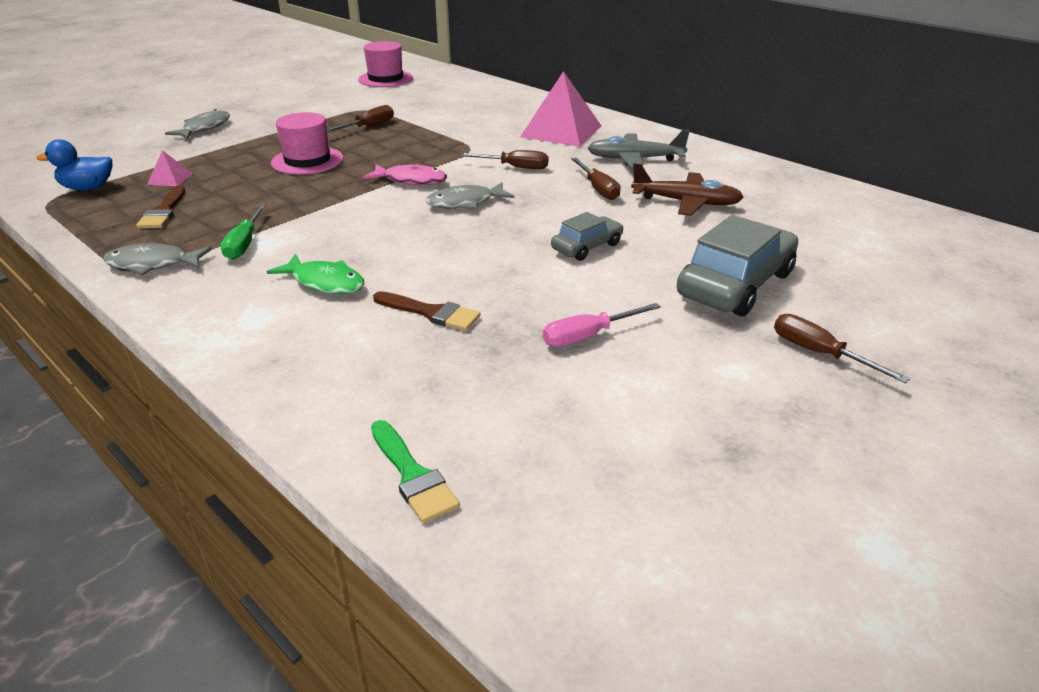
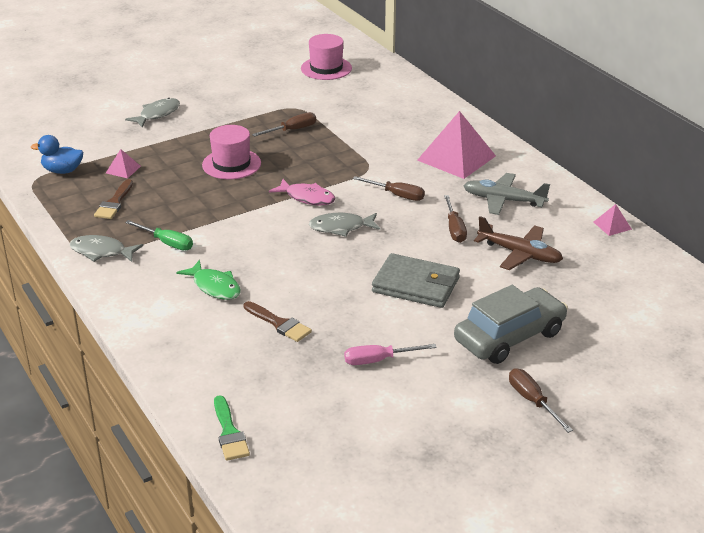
camera: 15 degrees right, 0 degrees up
green screwdriver [220,204,266,260] -> green screwdriver turned 75 degrees counterclockwise [125,220,193,250]
grey car [551,212,624,261] -> grey wallet [372,253,460,308]
none -> pink pyramid [594,204,632,236]

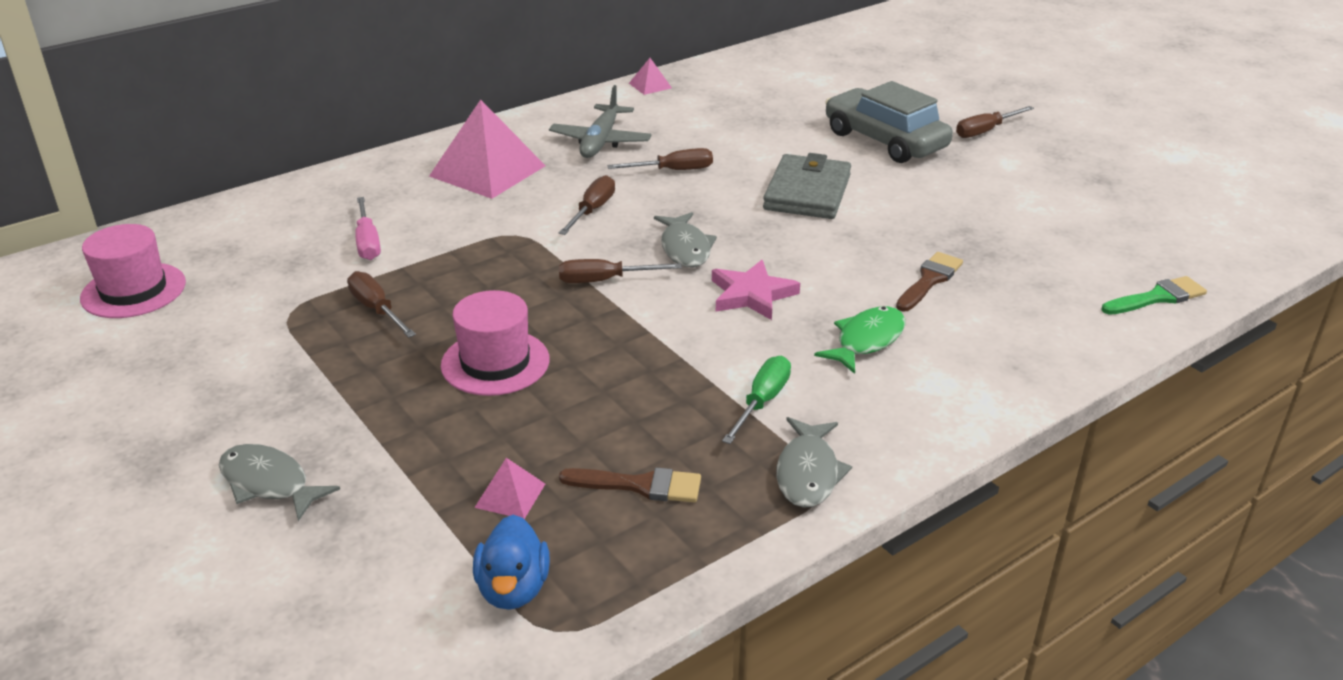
camera: 95 degrees left, 0 degrees up
pink fish [269,179,335,205] -> brown screwdriver [559,259,682,283]
pink screwdriver [344,344,437,365] -> pink screwdriver moved to [355,197,381,260]
brown plane [474,216,563,270] -> none
none -> pink star [712,260,800,320]

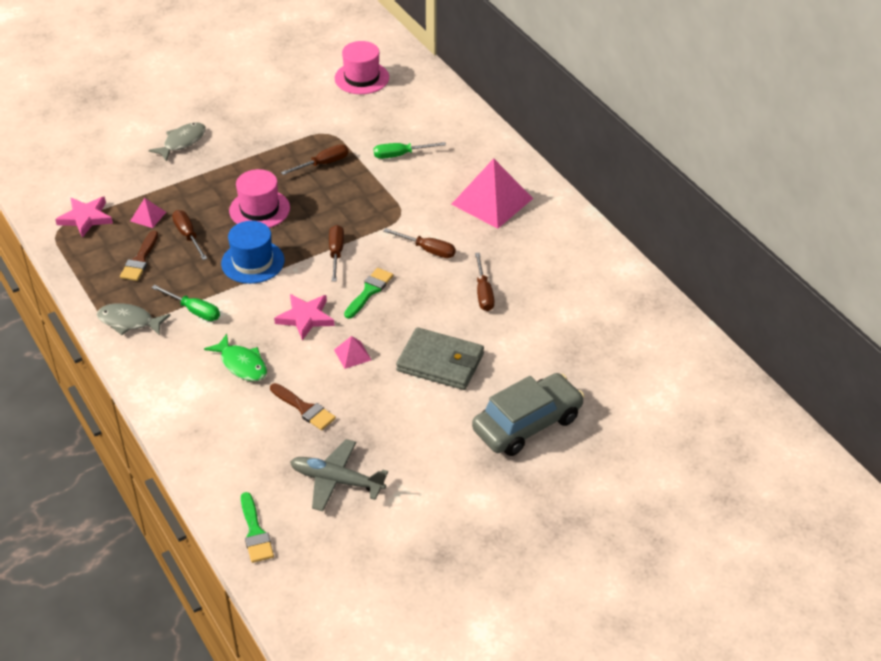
camera: 95 degrees right, 10 degrees up
pink screwdriver [355,197,381,260] -> green screwdriver [373,142,446,159]
blue duck [473,515,550,610] -> pink star [55,197,113,238]
grey plane [549,85,651,158] -> grey plane moved to [290,439,388,511]
pink pyramid [629,58,672,95] -> pink pyramid moved to [334,336,371,369]
grey fish [654,212,717,267] -> green brush [344,268,393,319]
brown screwdriver [956,106,1034,138] -> brown screwdriver moved to [172,210,207,260]
none -> blue hat [221,221,284,284]

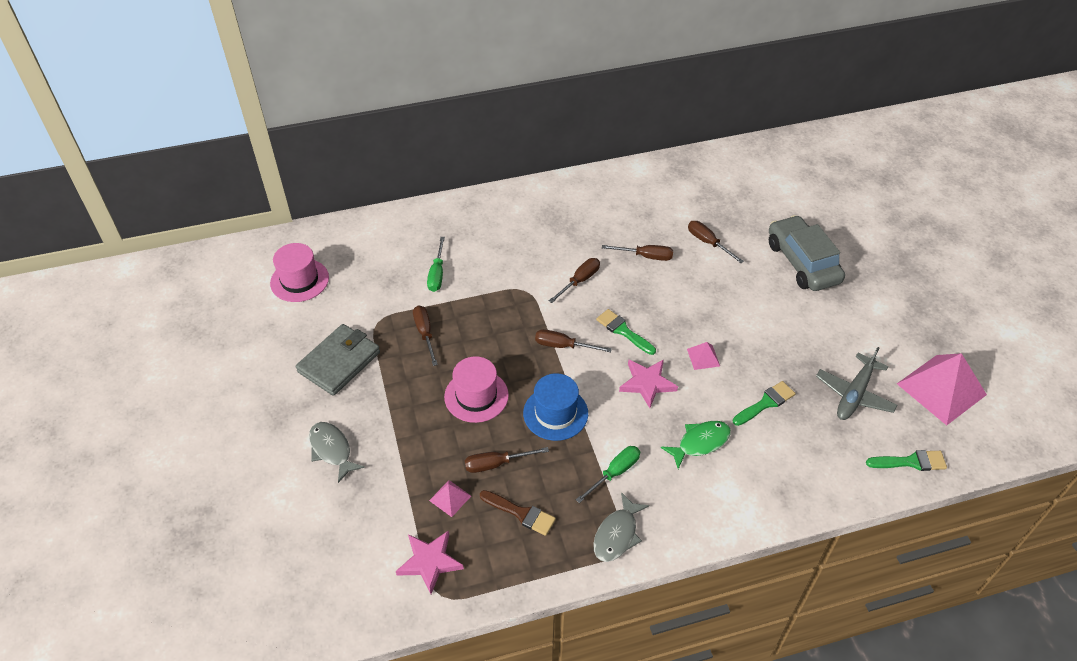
camera: 75 degrees left, 5 degrees up
brown brush [270,383,336,430] -> green brush [733,381,795,426]
grey wallet [396,327,484,390] -> grey wallet moved to [296,324,380,396]
pink pyramid [451,158,533,229] -> pink pyramid moved to [897,353,987,425]
none -> brown screwdriver [688,221,744,263]

